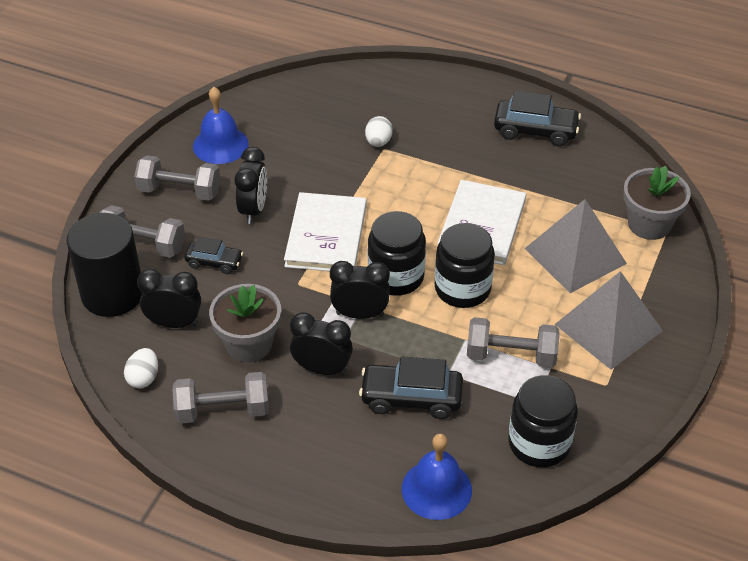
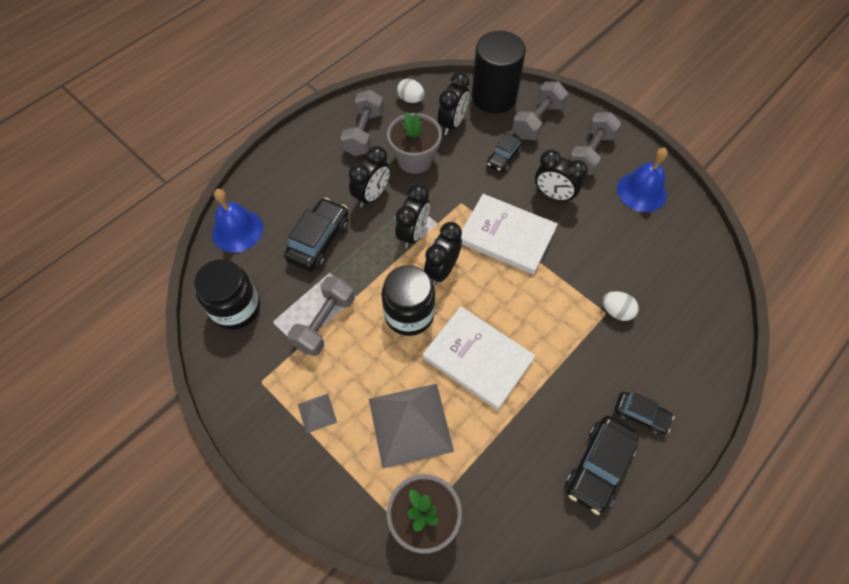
camera: 110 degrees right, 15 degrees up
black jar [368,211,426,296] -> black clock [424,222,462,286]
grey pyramid [555,271,663,370] -> grey pyramid [298,394,337,434], size x0.45
none -> black car [615,392,674,435]

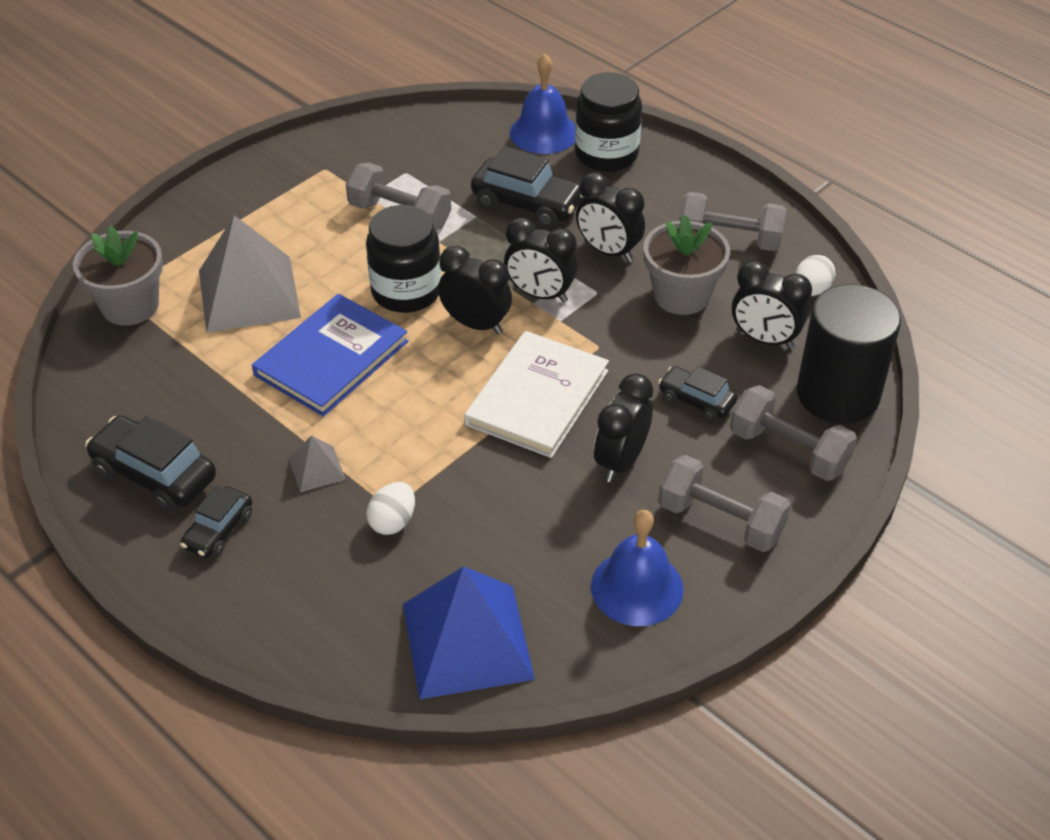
camera: 90 degrees right, 15 degrees down
black jar [194,259,260,330] -> black jar moved to [575,72,642,172]
grey pyramid [298,394,337,434] -> grey pyramid moved to [289,435,346,492]
white book [423,306,535,410] -> blue book [252,294,408,417]
none -> blue pyramid [403,566,535,700]

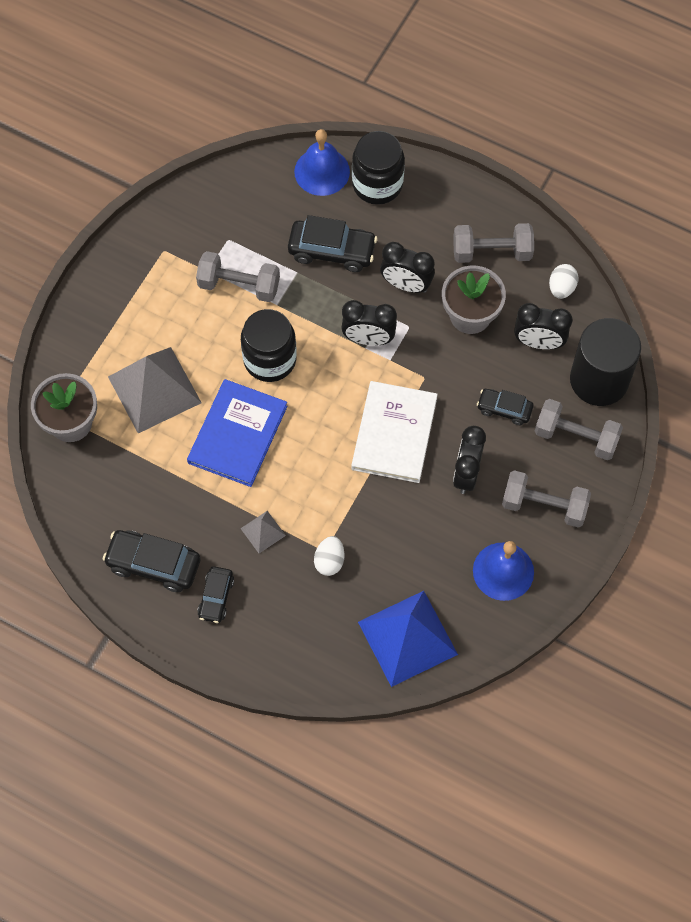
camera: 15 degrees left, 20 degrees up
black clock [438,246,512,335] -> none

